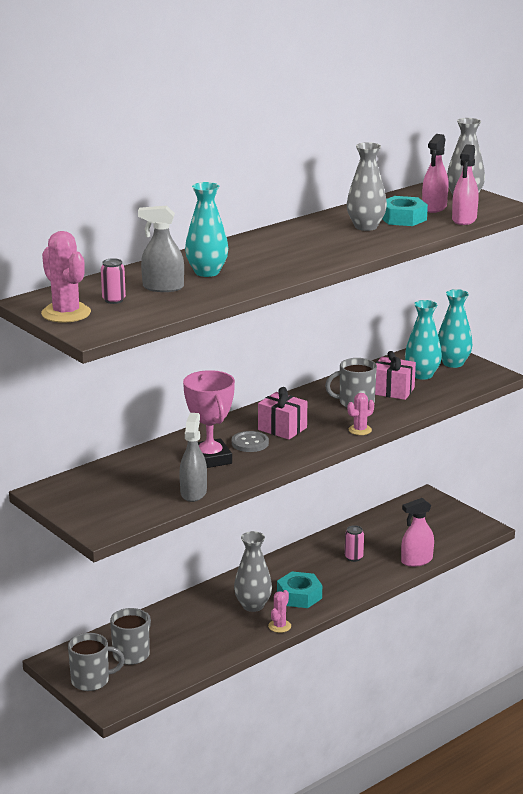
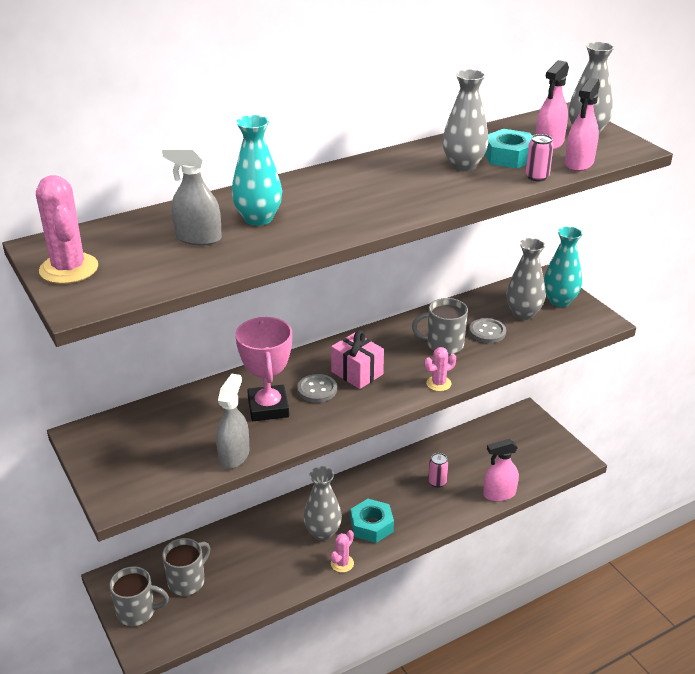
camera: 10 degrees right, 10 degrees up
pink can [101,258,126,304] -> pink can moved to [526,134,554,182]
pink gift [375,351,416,400] -> grey button [469,318,506,343]
turquoise vase [405,300,442,380] -> grey vase [506,238,546,320]

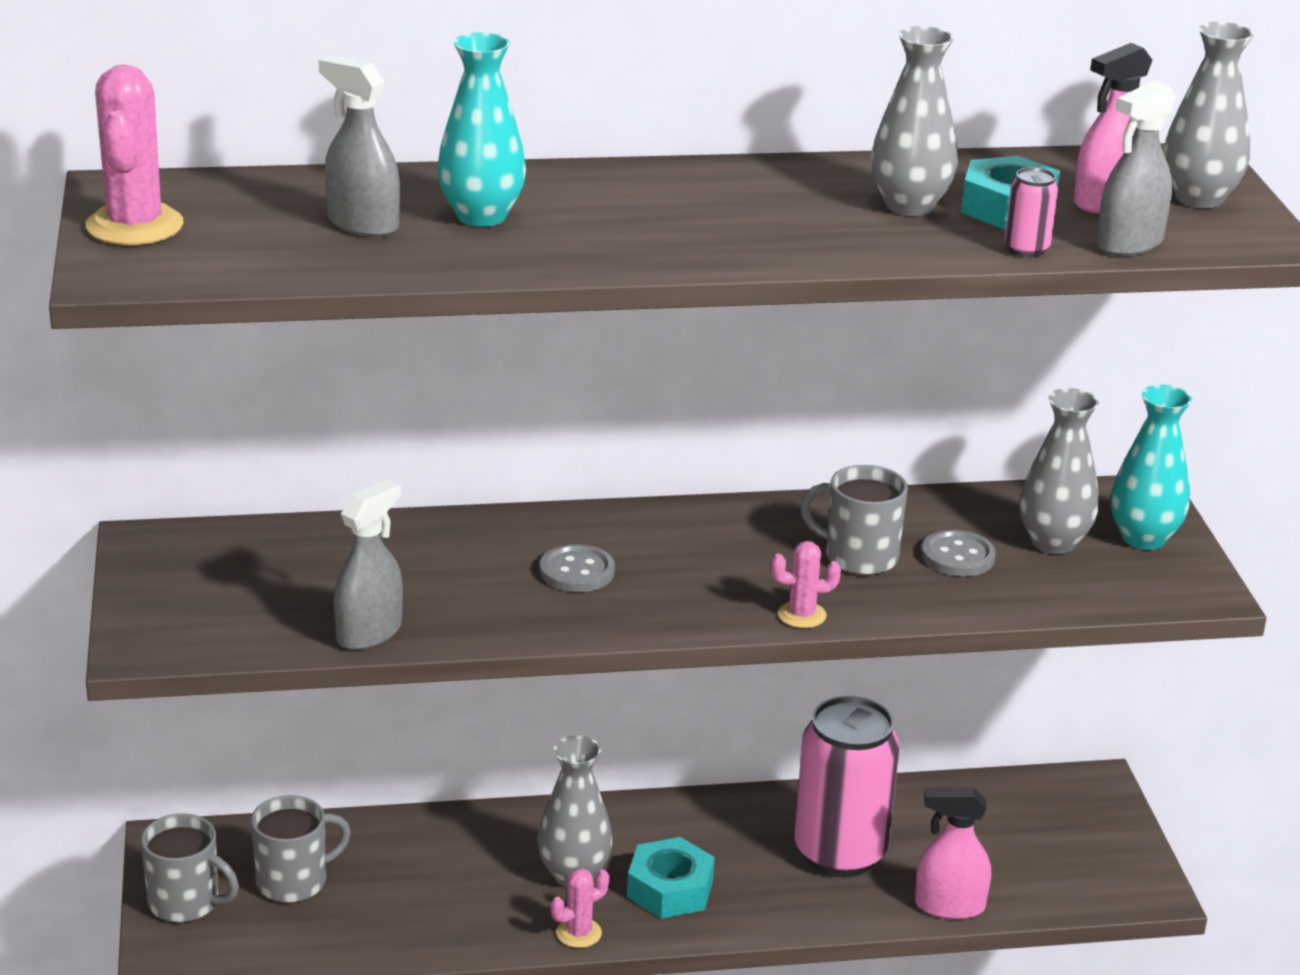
camera: 20 degrees right, 5 degrees down
pink trophy [235,317,292,421] -> none
pink gift [331,330,384,389] -> none
pink can [428,453,448,488] -> pink can [794,696,900,877], size x2.48
pink spray bottle [565,78,600,171] -> grey spray bottle [1097,80,1176,256]

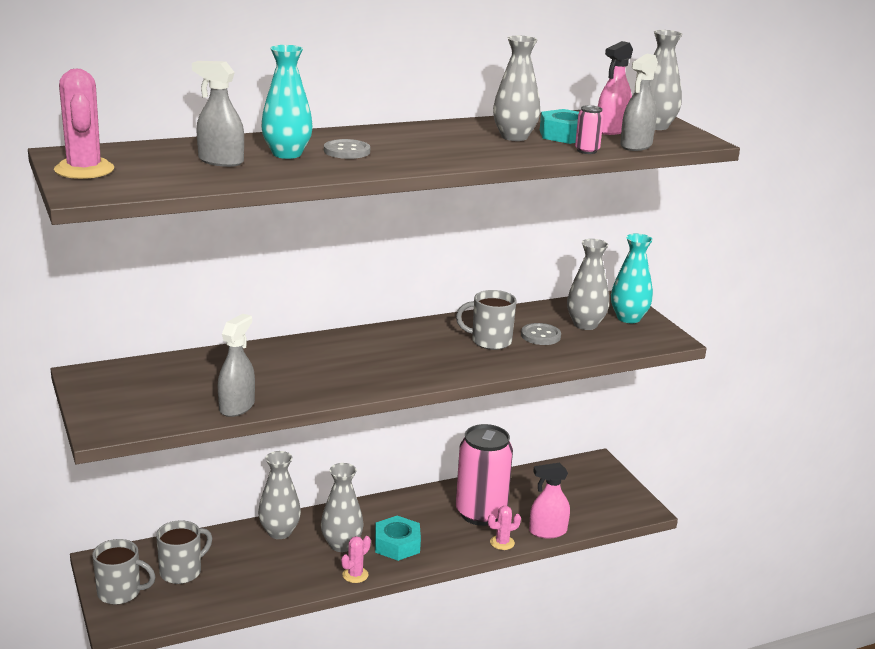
camera: 15 degrees left, 5 degrees down
grey button [540,544,615,592] -> grey button moved to [324,139,370,159]
pink cactus [771,541,841,628] -> pink cactus moved to [488,506,521,550]
none -> grey vase [258,451,301,539]

